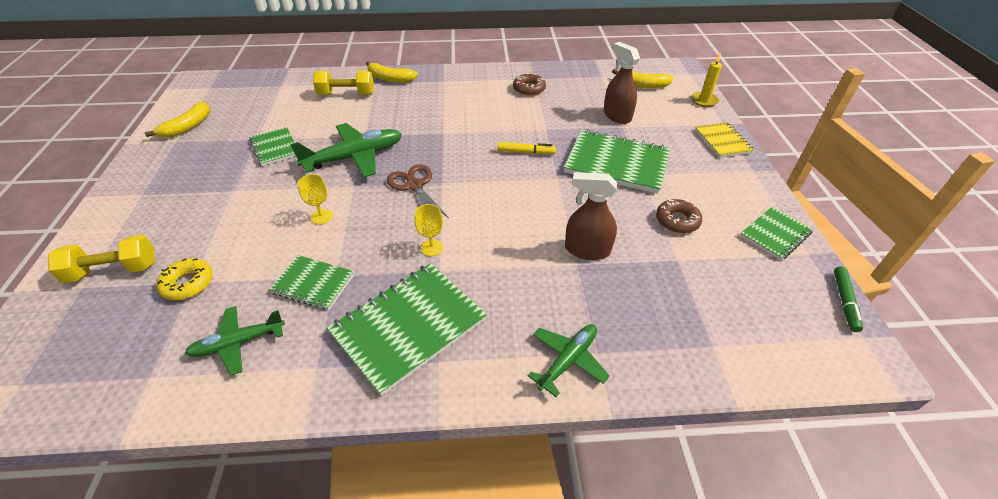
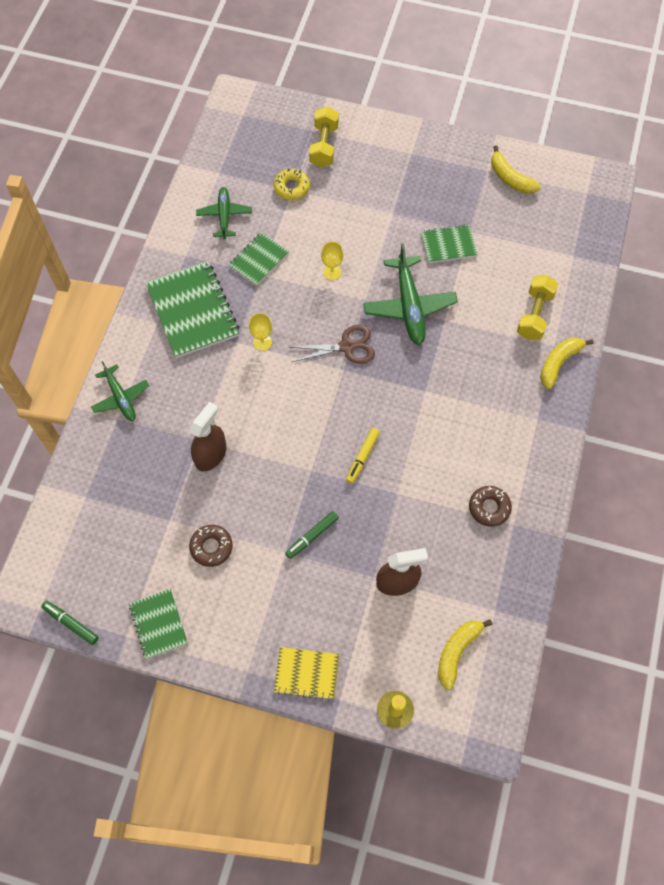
camera: 110 degrees right, 20 degrees up
green notebook [564,130,670,194] -> green marker [285,511,339,559]

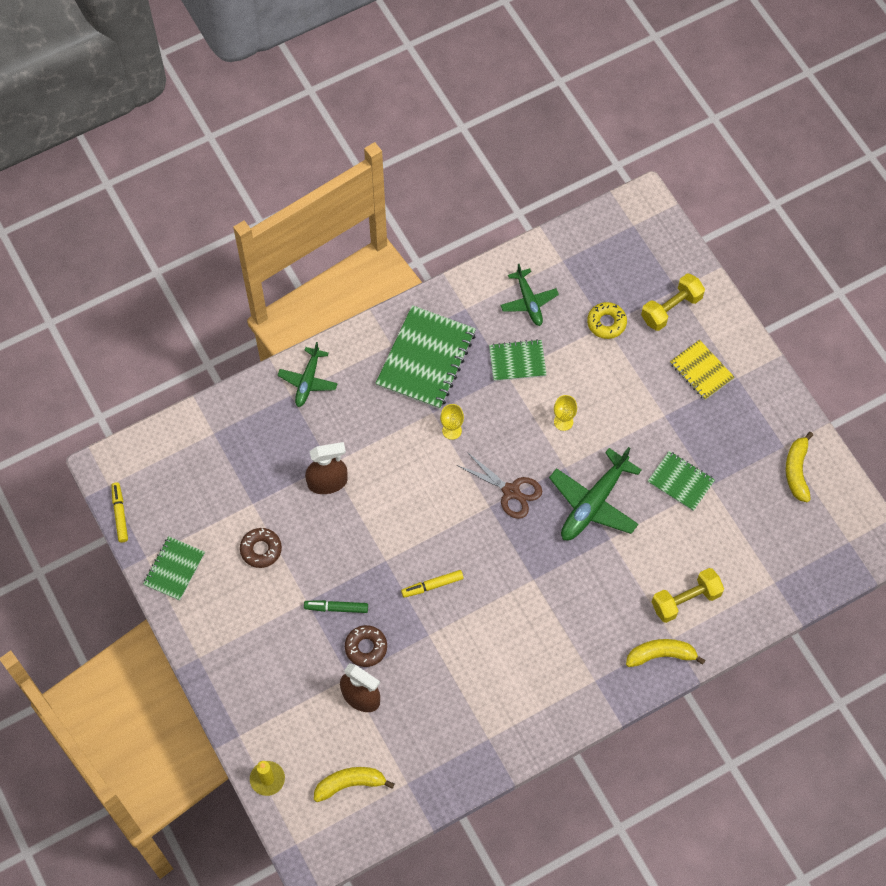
camera: 45 degrees right, 0 degrees up
green marker [41,601,99,645] -> yellow marker [111,482,128,542]
green plane [196,187,252,239] -> green plane turned 120 degrees clockwise [500,264,559,326]
yellow notebook [274,647,340,700] -> yellow notebook moved to [670,340,735,400]
brown donut [469,486,512,527] -> brown donut moved to [345,625,387,667]

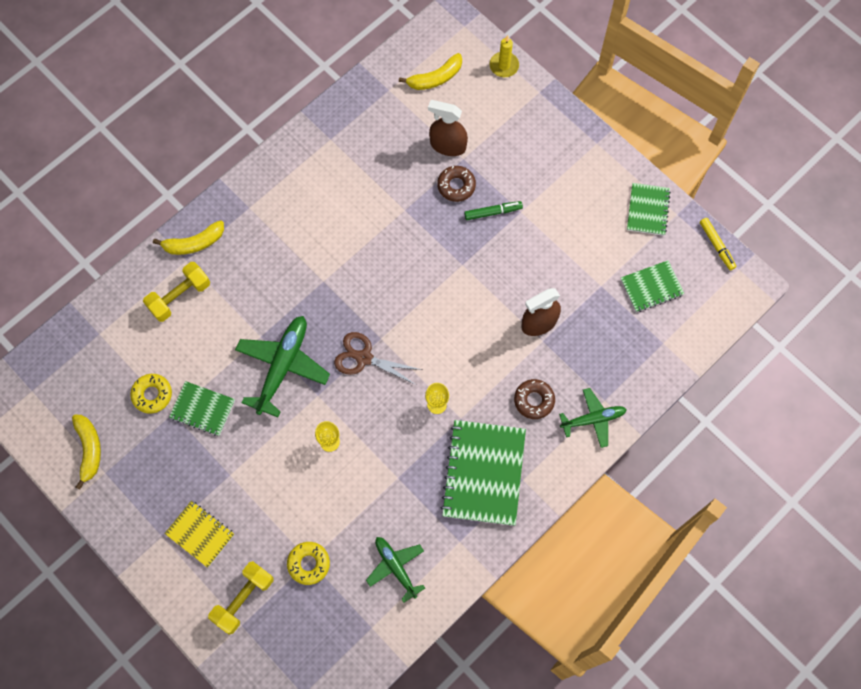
camera: 165 degrees right, 5 degrees up
brown donut [240,528,282,568] -> brown donut moved to [514,379,555,419]
green plane [278,342,338,407] -> green plane turned 75 degrees clockwise [559,388,627,448]
yellow marker [401,570,464,598] -> none
green notebook [489,339,547,381] -> green notebook moved to [621,260,684,312]
none -> yellow donut [130,374,172,413]

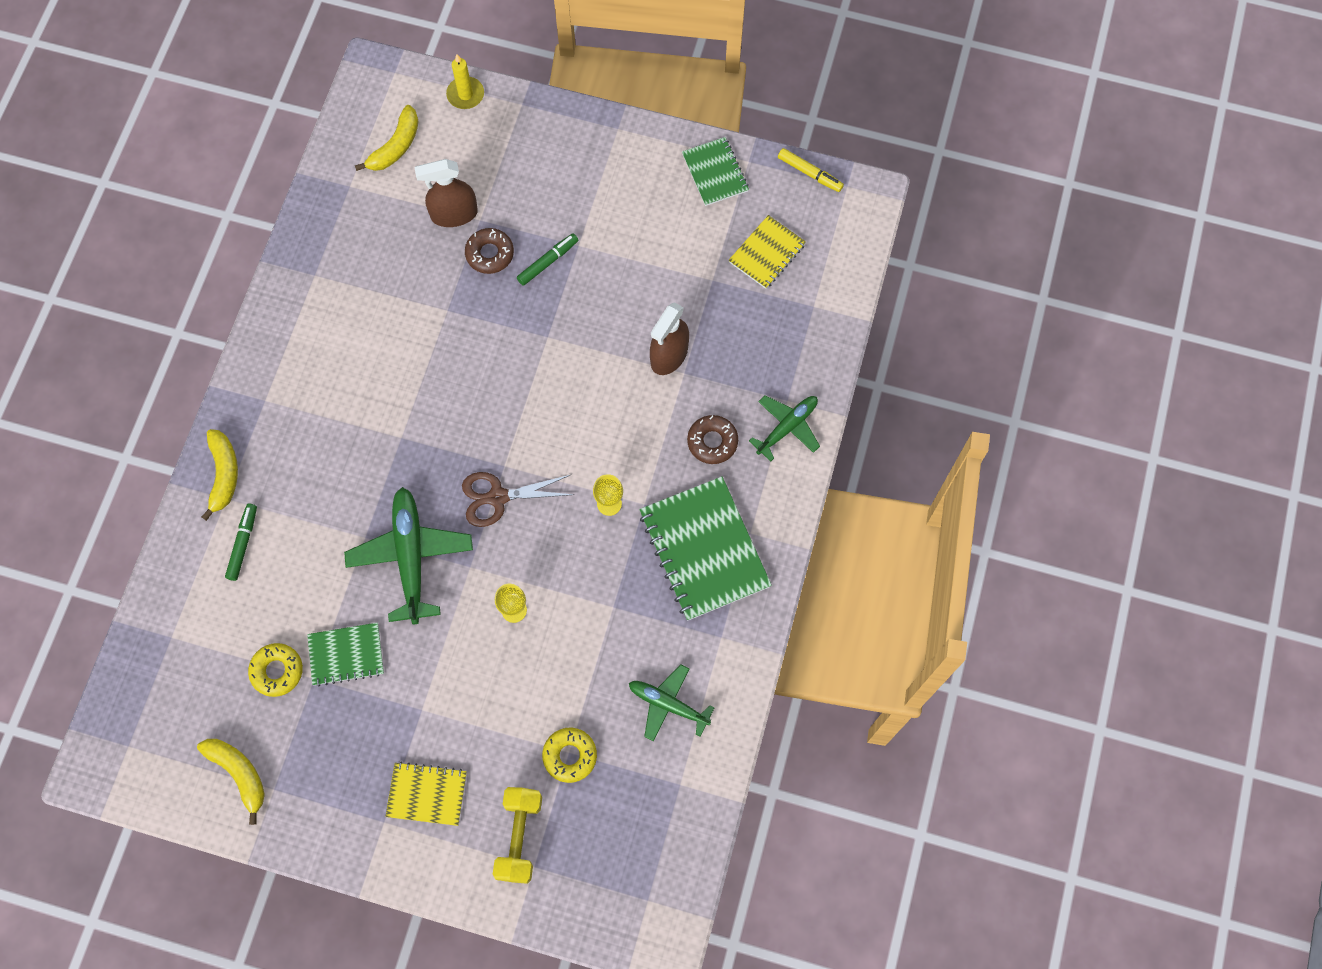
camera: 30 degrees left, 0 degrees up
yellow dumbbell [143,262,210,322] -> green marker [225,504,257,581]
yellow banana [153,220,224,255] -> yellow banana turned 45 degrees counterclockwise [202,429,238,521]
green notebook [621,260,684,312] -> yellow notebook [728,215,806,289]

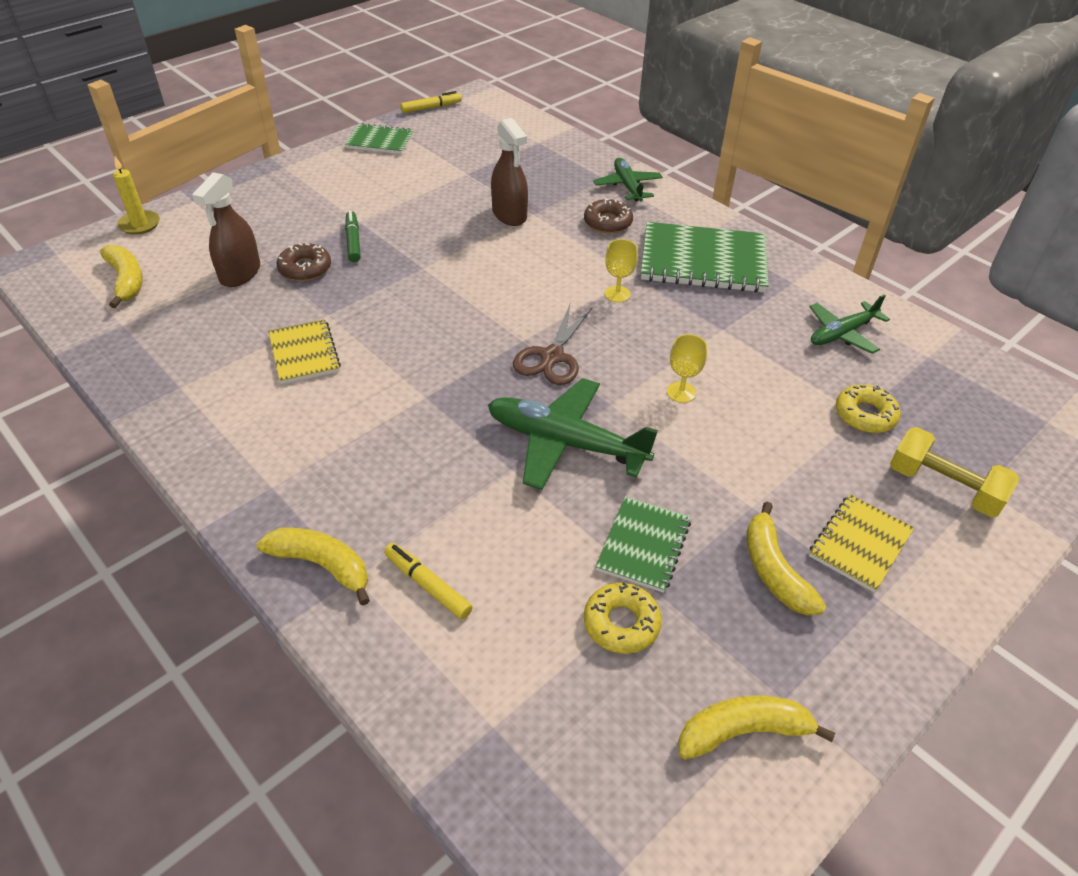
camera: 60 degrees left, 25 degrees down
green marker [225,504,257,581] -> yellow marker [384,543,473,619]
yellow notebook [728,215,806,289] -> yellow notebook moved to [268,319,341,384]
none -> yellow banana [747,502,826,616]

